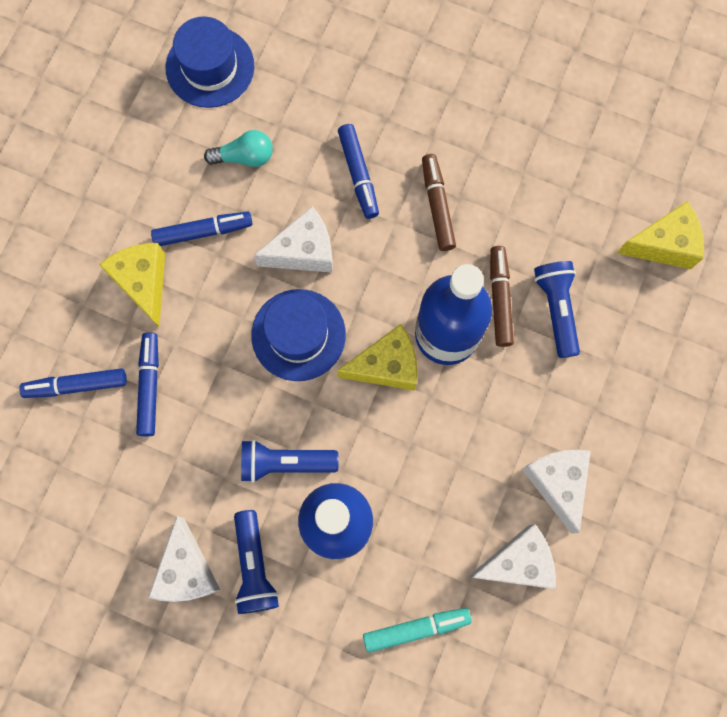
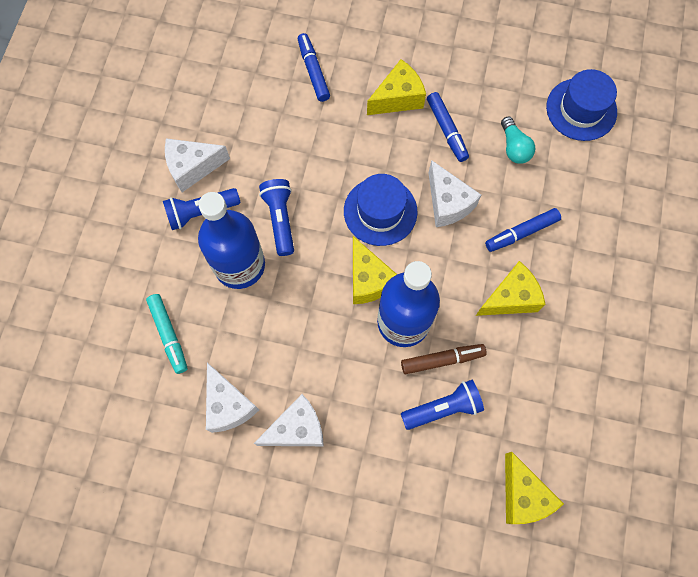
camera: 80 degrees right, 5 degrees down
blue marker [136,332,159,436] -> none
brown marker [422,154,456,251] -> yellow cheese [476,261,546,316]

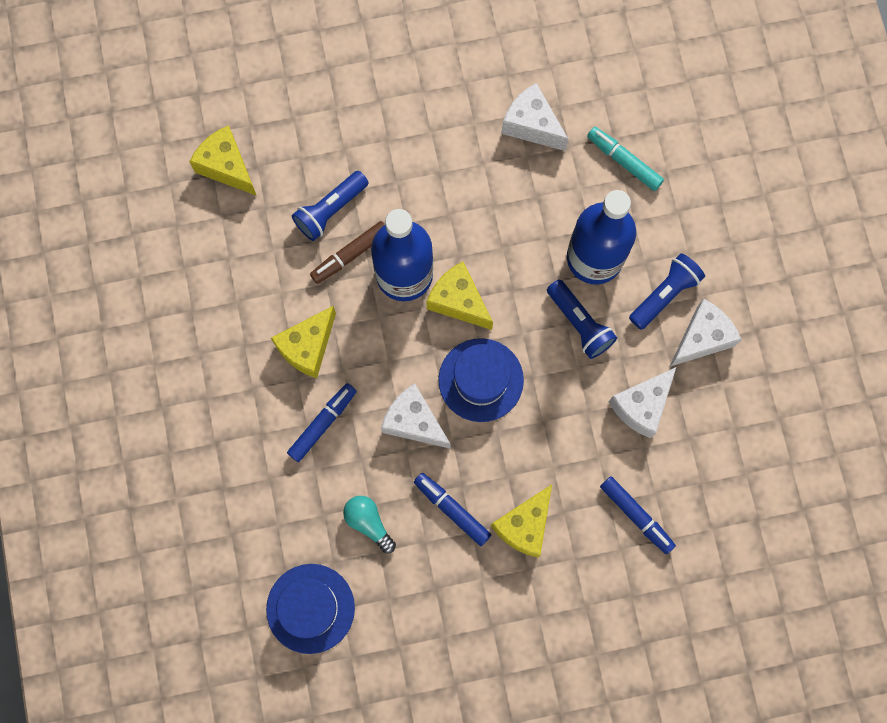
camera: 155 degrees right, 5 degrees up
white cheese [254,394,324,446] -> white cheese moved to [609,367,676,438]

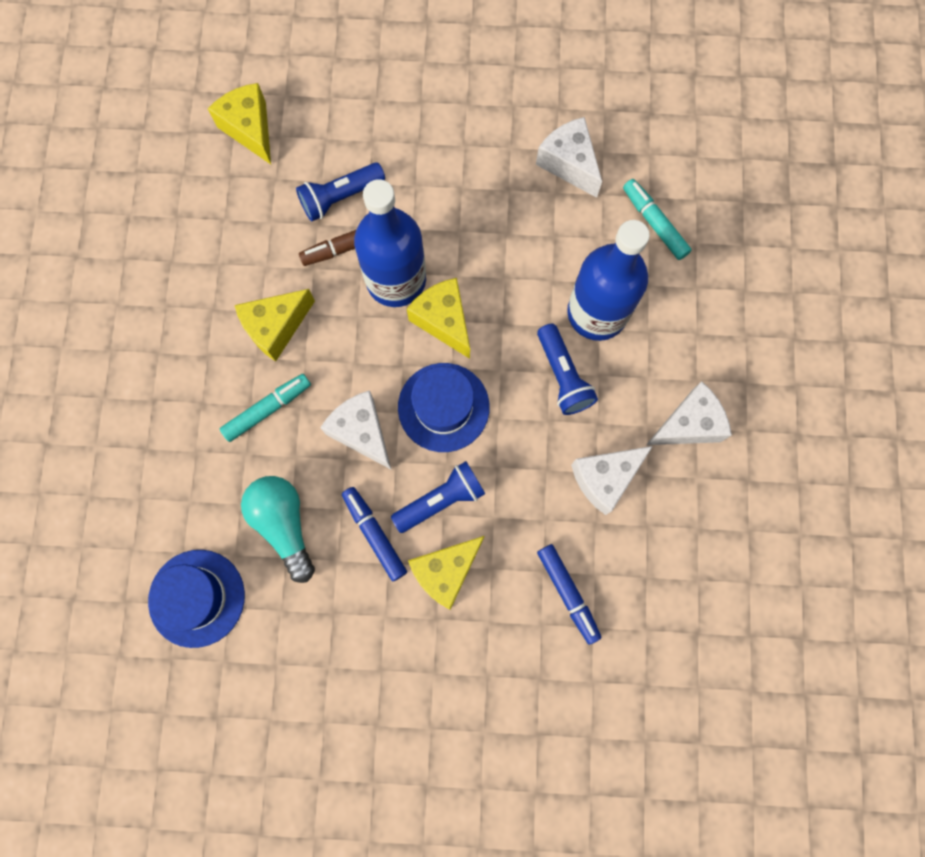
camera: 15 degrees right, 0 degrees up
blue marker [287,383,357,462] -> turquoise marker [220,374,311,442]
turquoise light bulb [343,496,396,553] -> turquoise light bulb [241,476,315,583], size x1.52
blue flashlight [629,253,705,330] -> blue flashlight moved to [391,461,485,533]

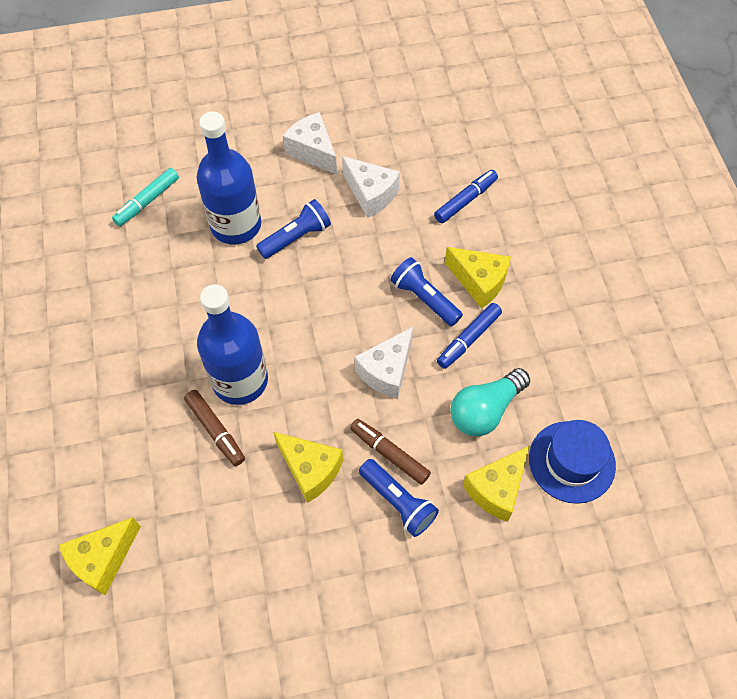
camera: 105 degrees left, 15 degrees down
turquoise marker [220,374,311,442] -> brown marker [350,419,431,485]
blue flashlight [296,162,385,221] -> blue flashlight moved to [359,459,439,537]
blue hat [398,363,490,452] -> none
yellow cheese [407,278,470,359] -> yellow cheese moved to [463,446,530,522]
white cheese [536,117,602,198] -> none

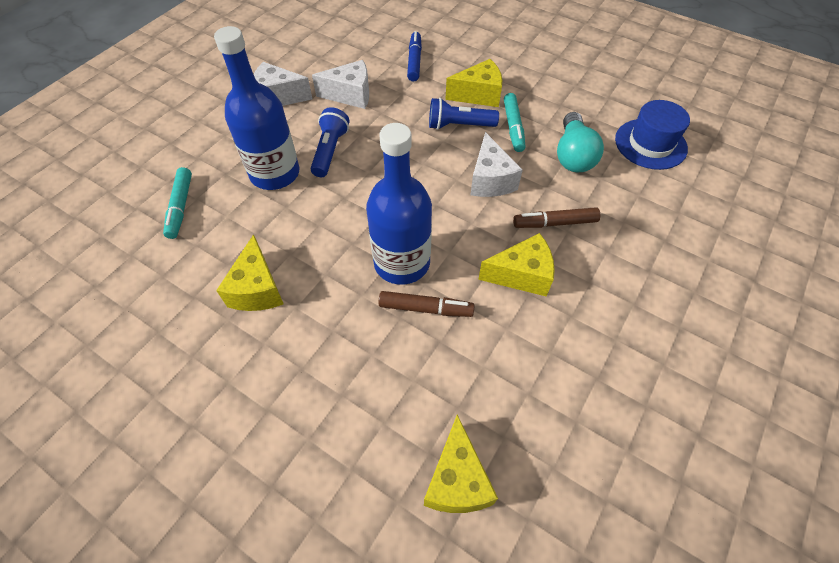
camera: 45 degrees left, 5 degrees down
blue flashlight [359,459,439,537] -> none
blue marker [437,303,502,369] -> turquoise marker [504,93,526,152]
yellow cheese [463,446,530,522] -> yellow cheese moved to [216,234,284,311]

